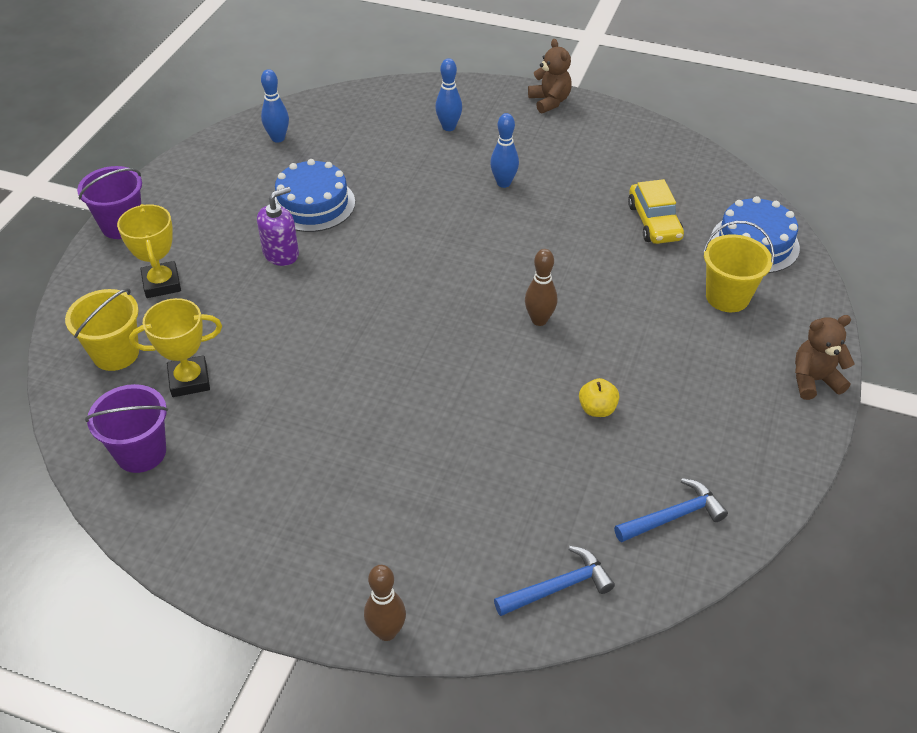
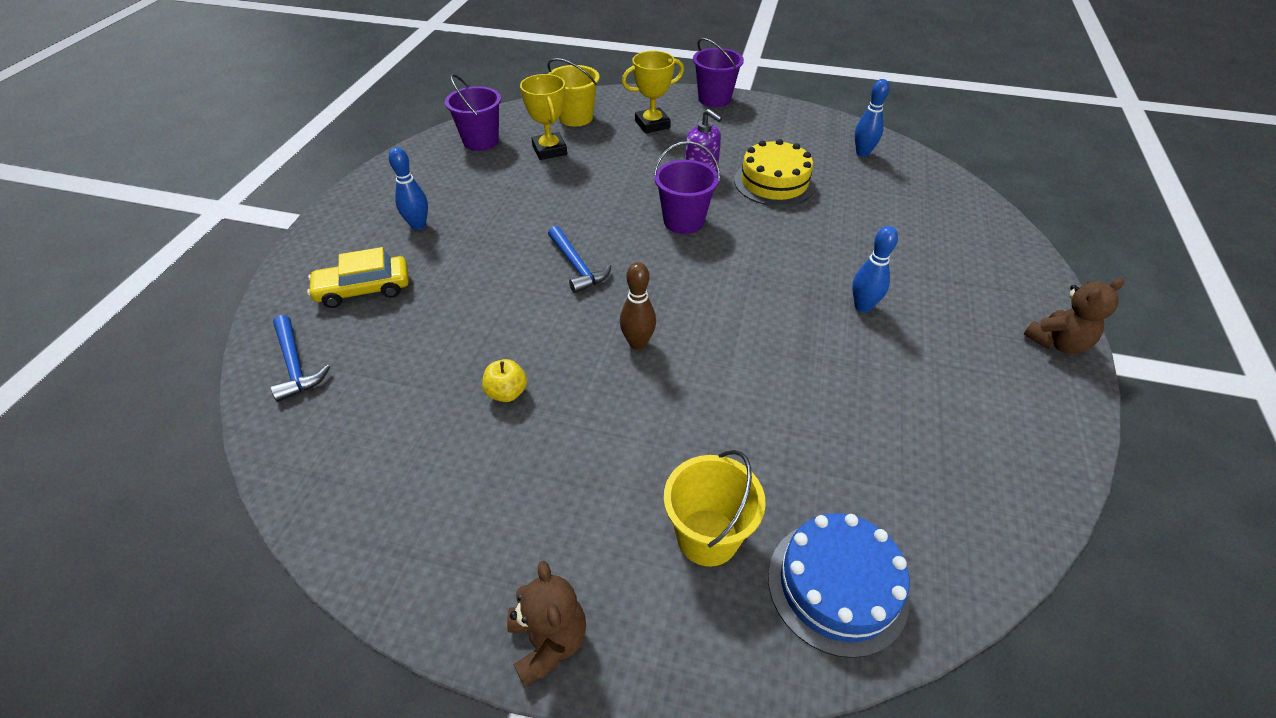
camera: 85 degrees right, 0 degrees up
blue cake [275,159,355,232] -> yellow cake [734,139,815,206]
brown bowling pin [364,565,406,641] -> none
blue bowling pin [435,58,462,131] -> blue bowling pin moved to [389,147,428,230]
blue hammer [614,478,728,542] -> blue hammer moved to [548,226,611,293]
yellow car [628,179,684,244] -> yellow car moved to [307,247,409,308]
none -> purple bucket [653,141,720,234]

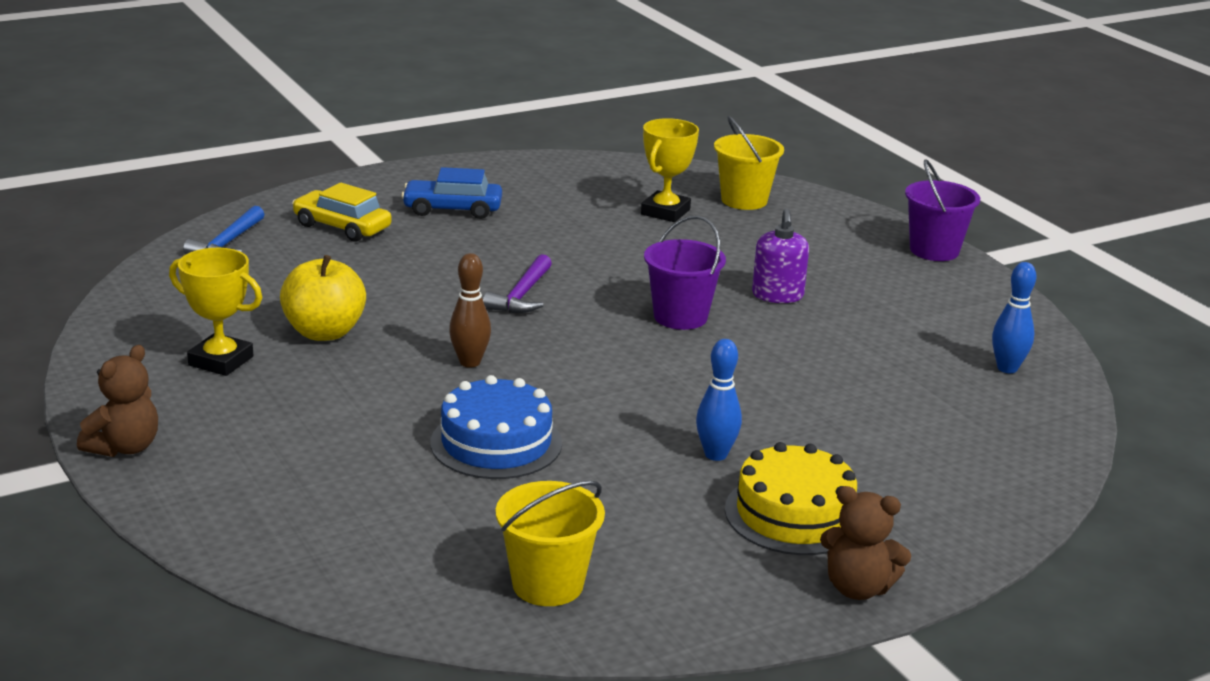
camera: 45 degrees right, 20 degrees down
blue bowling pin [389,147,428,230] -> blue car [401,167,502,219]
purple bucket [445,74,501,151] -> none
yellow apple [482,359,527,402] -> yellow apple [280,255,366,341], size x1.82
blue hammer [548,226,611,293] -> purple hammer [483,254,552,313]
yellow trophy [622,51,684,133] -> yellow trophy moved to [169,248,262,376]
yellow bucket [664,450,766,566] -> yellow bucket moved to [496,481,605,606]
yellow cake [734,139,815,206] -> yellow cake moved to [725,442,857,555]
blue cake [768,513,910,658] -> blue cake moved to [430,375,562,479]

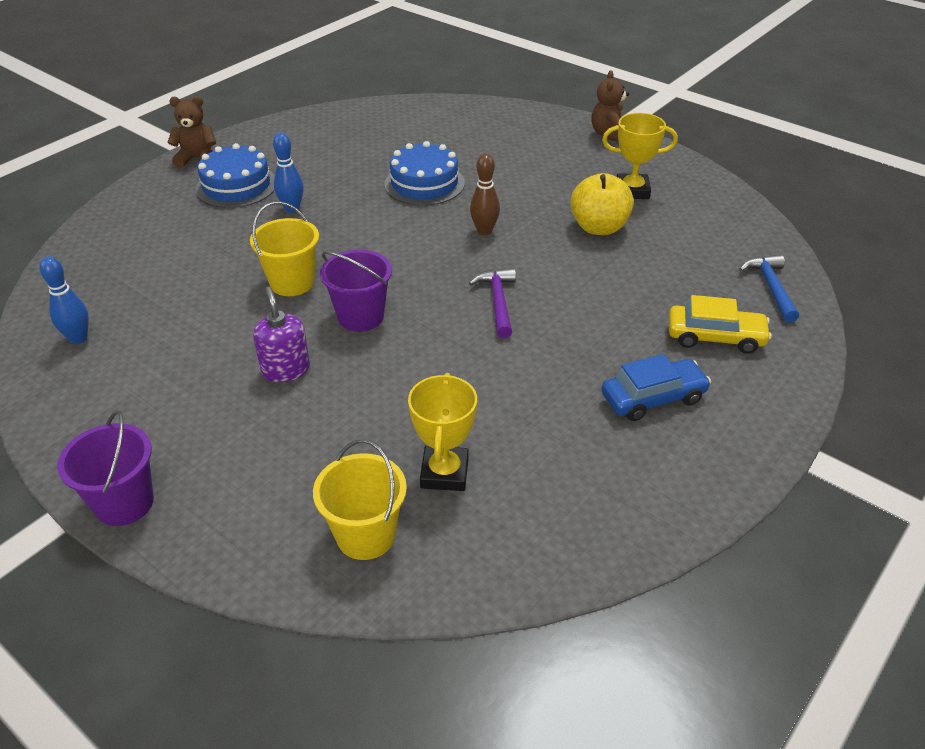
camera: 160 degrees right, 15 degrees up
yellow bucket [496,481,605,606] -> yellow bucket moved to [250,201,319,296]
yellow cake [725,442,857,555] -> blue cake [196,143,275,208]

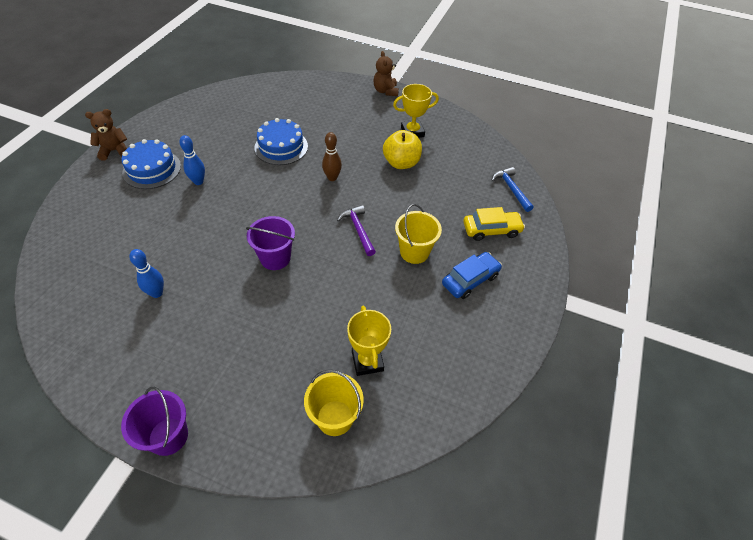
camera: 20 degrees left, 10 degrees up
blue bowling pin [39,256,89,344] -> blue bowling pin moved to [129,249,164,298]
yellow bucket [250,201,319,296] -> yellow bucket moved to [395,204,442,264]
purple soap dispenser [253,287,310,382] -> none

